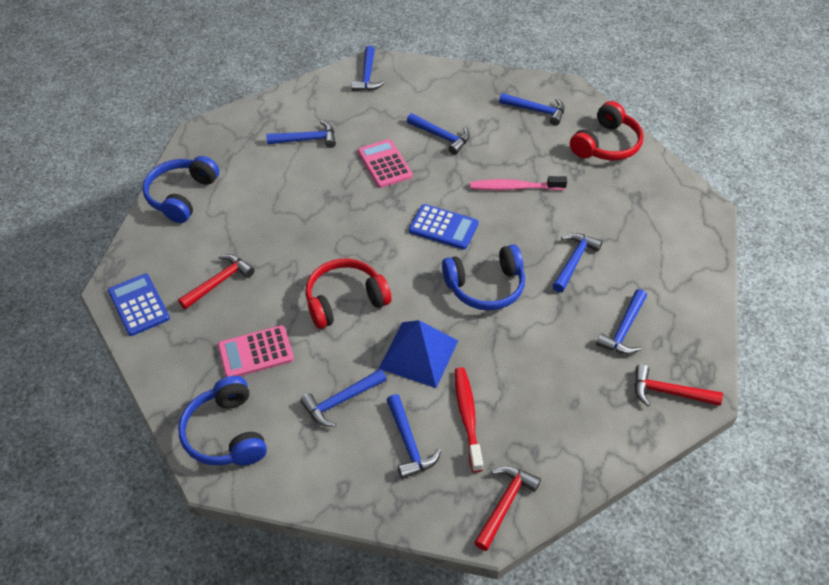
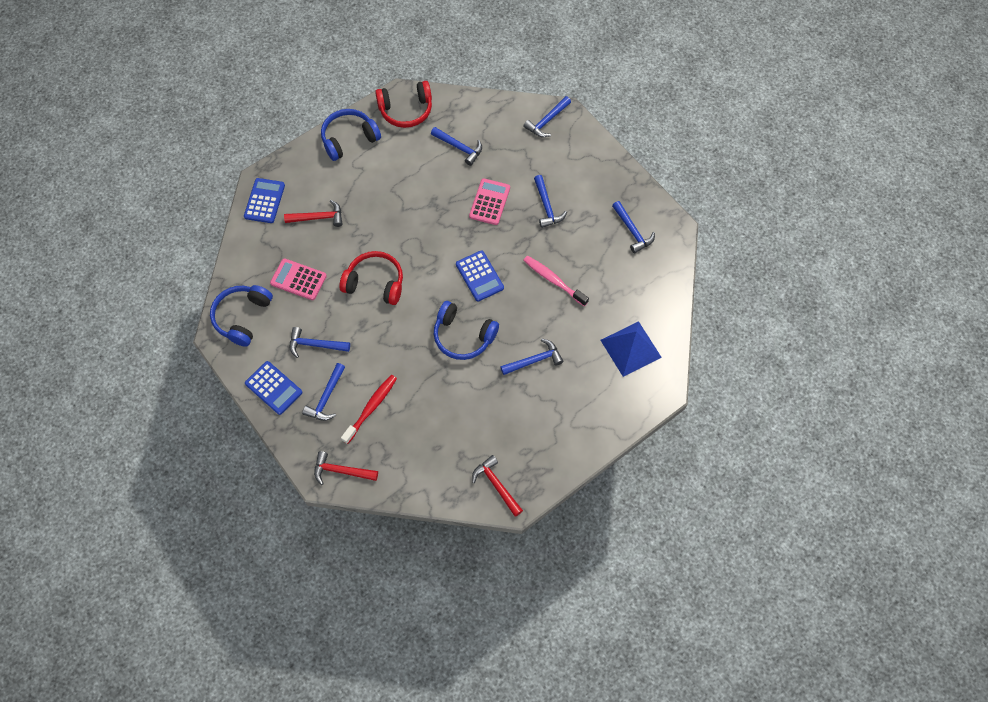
camera: 40 degrees right, 15 degrees up
blue pyramid [379,320,458,388] -> blue pyramid moved to [600,321,662,377]
red hammer [474,466,541,551] -> red hammer turned 150 degrees counterclockwise [314,451,378,485]
red headphones [570,101,644,160] -> red headphones moved to [375,81,432,128]
blue hammer [596,289,647,354] -> none
none -> blue calculator [245,361,303,415]

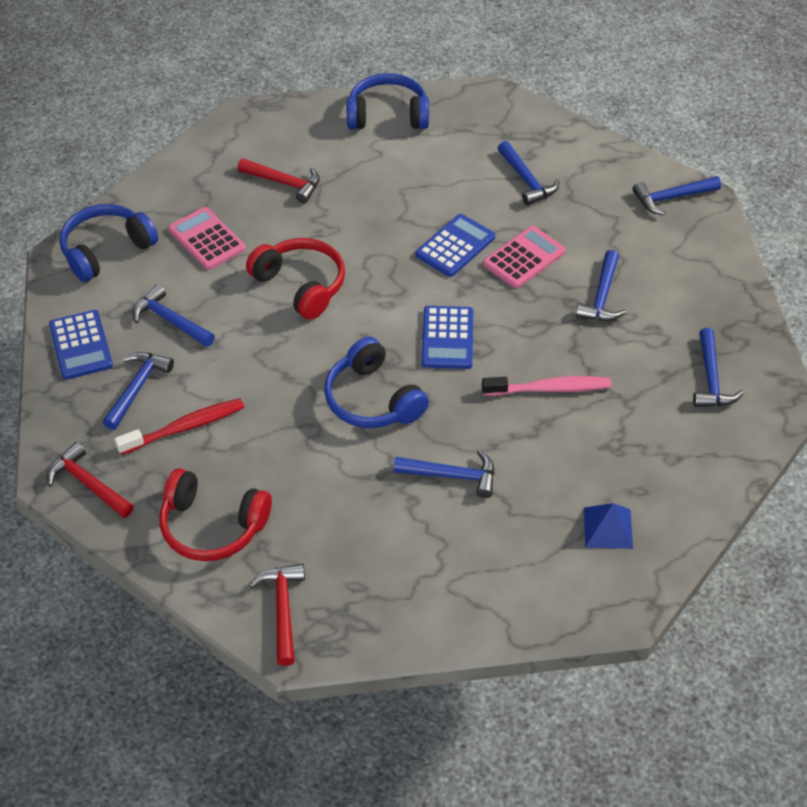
camera: 30 degrees right, 15 degrees down
blue calculator [244,178,285,223] -> blue calculator moved to [416,214,495,277]
blue hammer [302,363,345,421] -> blue hammer turned 150 degrees clockwise [103,352,174,430]
red headphones [375,81,432,128] -> red headphones moved to [159,468,272,561]
pink toothbrush [523,256,589,306] -> pink toothbrush turned 105 degrees clockwise [482,376,611,396]
blue pyramid [600,321,662,377] -> blue pyramid [584,503,633,549], size x0.61

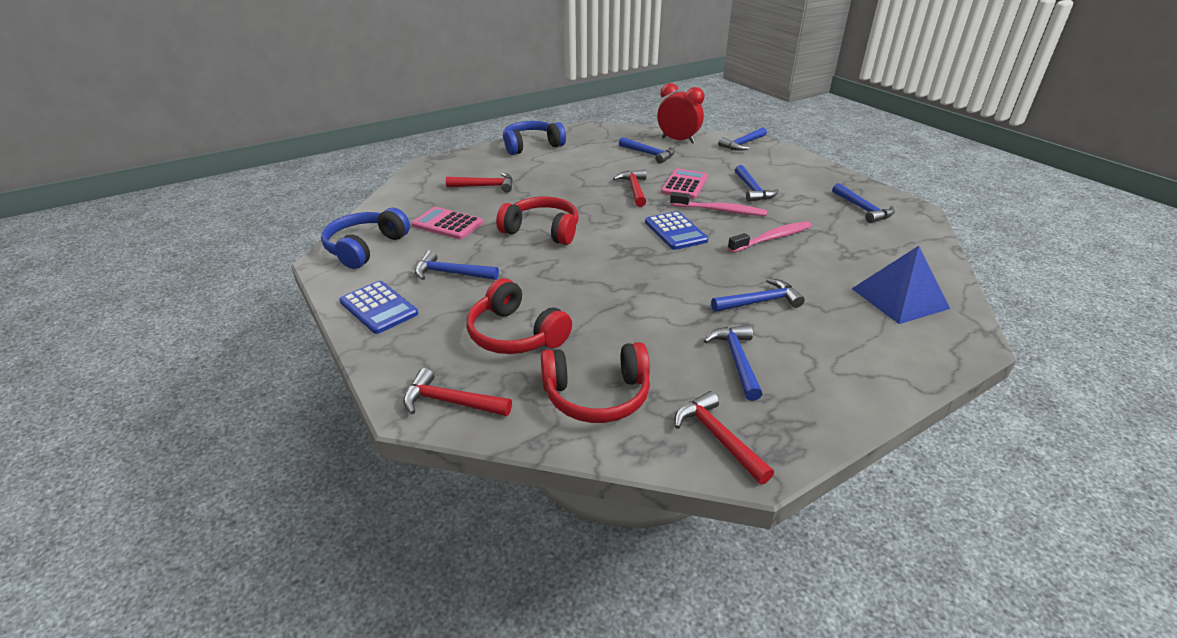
camera: 25 degrees left, 15 degrees down
blue hammer [103,352,174,430] -> blue hammer moved to [704,325,762,401]
red toothbrush [115,398,244,455] -> red headphones [467,278,572,354]
blue headphones [324,337,429,428] -> none
blue calculator [416,214,495,277] -> red hammer [613,169,647,207]
blue pyramid [584,503,633,549] -> blue pyramid [852,246,950,324], size x1.63
none -> red clock [657,83,704,144]
none -> pink toothbrush [670,192,767,216]

